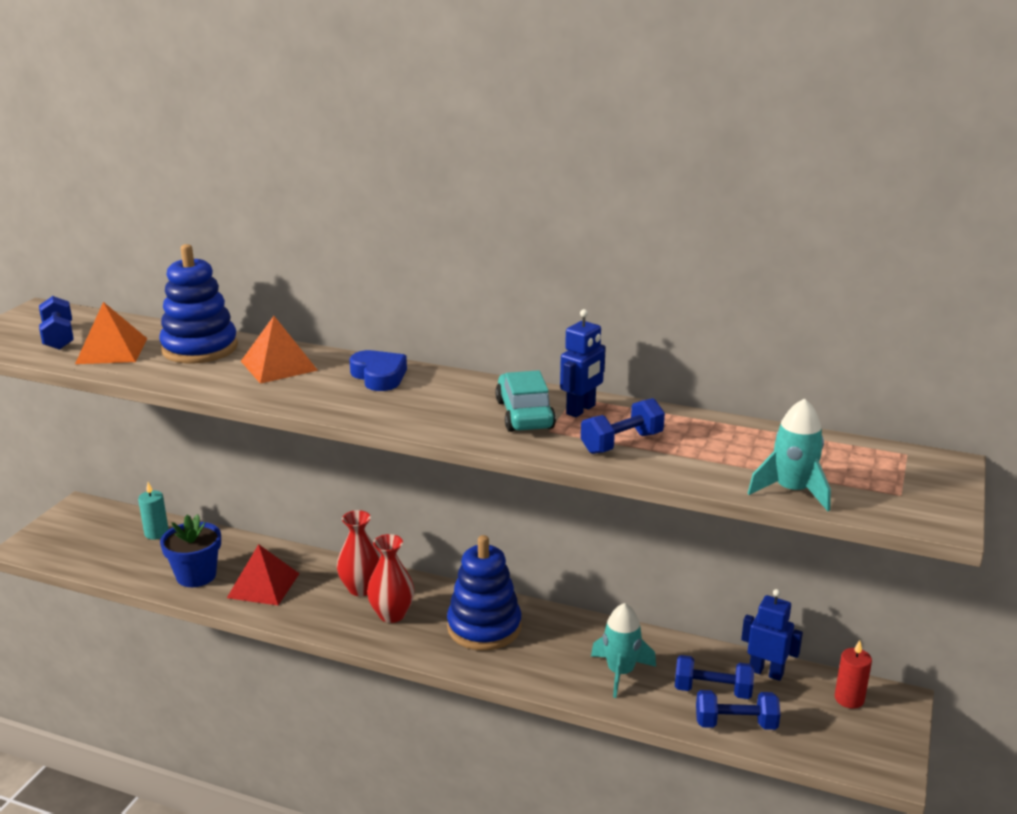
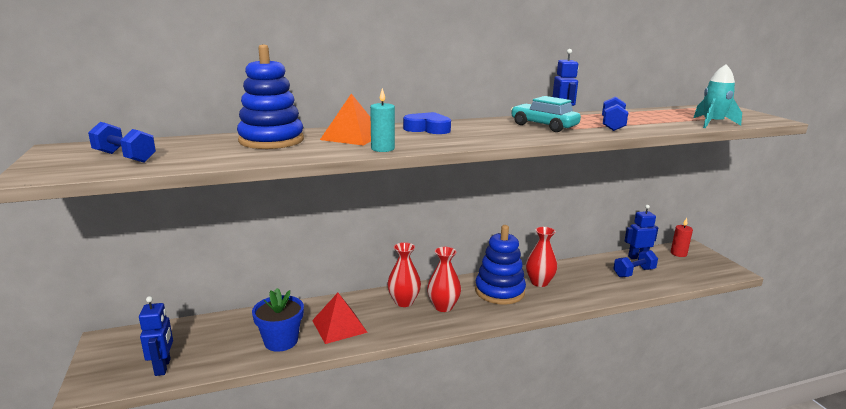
camera: 40 degrees left, 5 degrees down
orange pyramid [75,302,147,364] -> none
turquoise candle [138,482,169,540] -> turquoise candle moved to [370,88,395,152]
turquoise rocket [591,603,656,698] -> none
blue dumbbell [696,690,780,730] -> none
none -> blue robot [139,296,173,376]
none -> red vase [526,227,557,287]

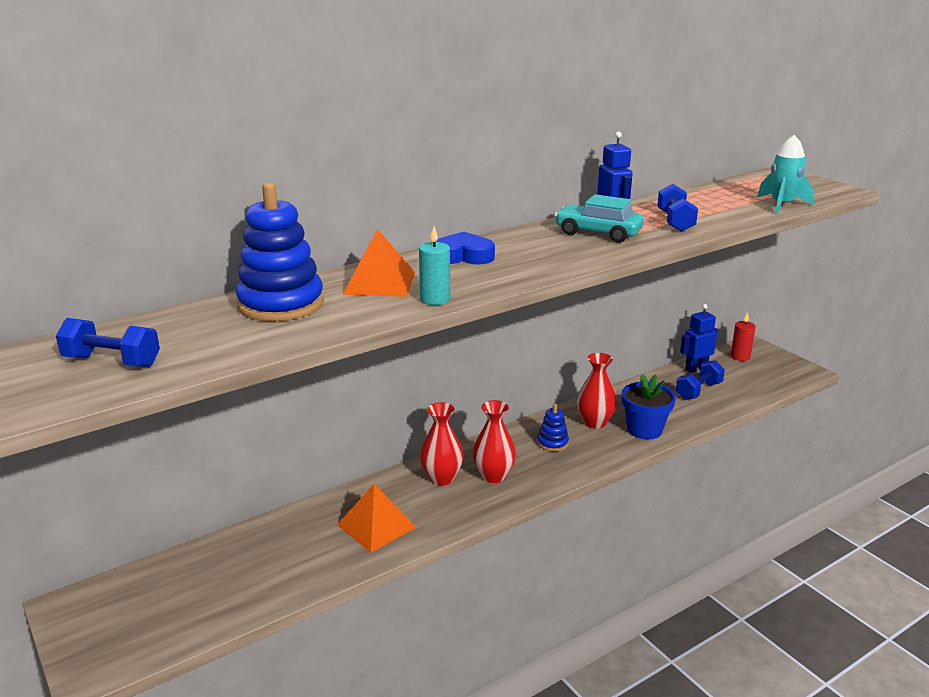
camera: 15 degrees left, 5 degrees up
blue robot [139,296,173,376] -> none
blue flower pot [252,288,304,352] -> blue flower pot moved to [622,374,676,439]
red pyramid [312,293,368,344] -> orange pyramid [337,484,416,552]
blue stacking toy [475,225,526,305] -> blue stacking toy [537,404,569,452], size x0.49

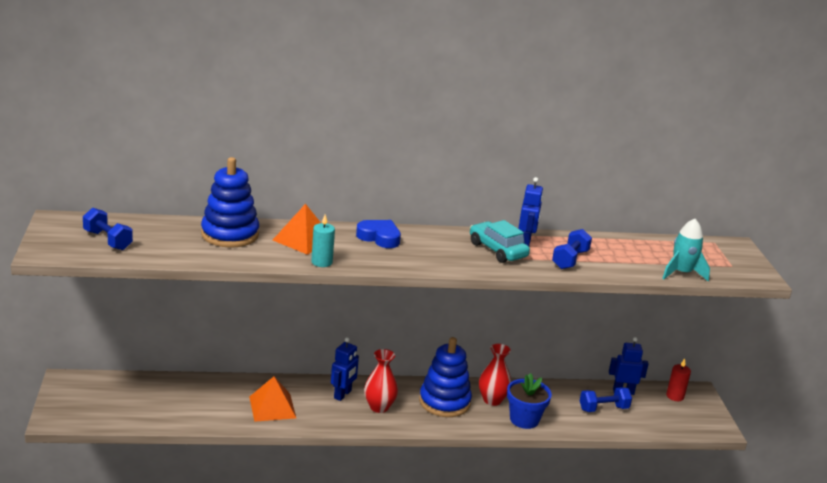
camera: 25 degrees right, 0 degrees up
red vase [420,402,464,486] -> blue robot [331,337,359,401]
blue stacking toy [537,404,569,452] -> blue stacking toy [419,337,472,417], size x2.05

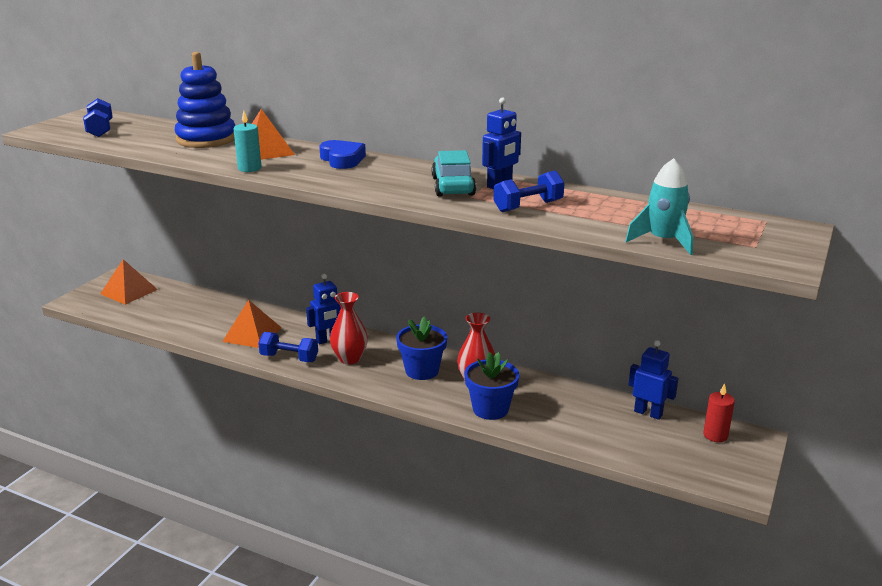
camera: 35 degrees right, 0 degrees up
blue stacking toy [419,337,472,417] -> blue flower pot [396,316,447,380]
blue dumbbell [580,387,632,412] -> blue dumbbell moved to [258,332,318,362]
none -> orange pyramid [100,259,158,305]

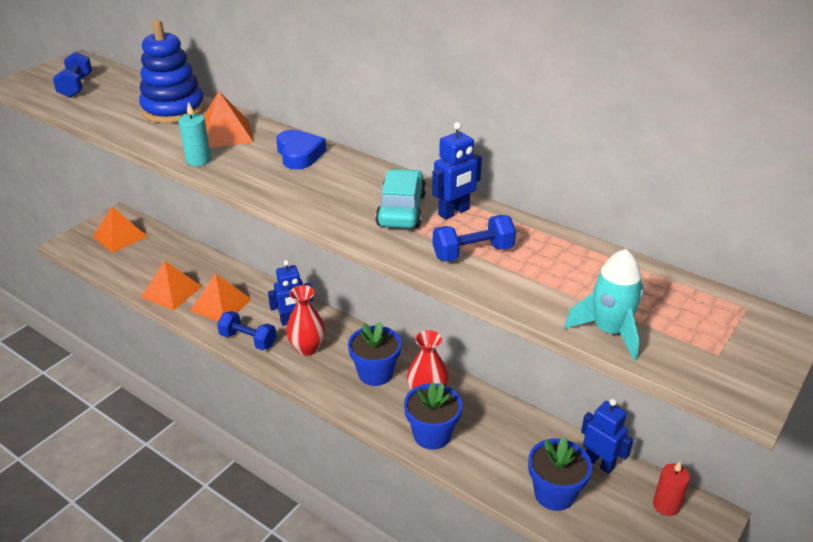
camera: 10 degrees right, 10 degrees up
none -> orange pyramid [141,261,202,310]
none -> blue flower pot [528,436,592,511]

